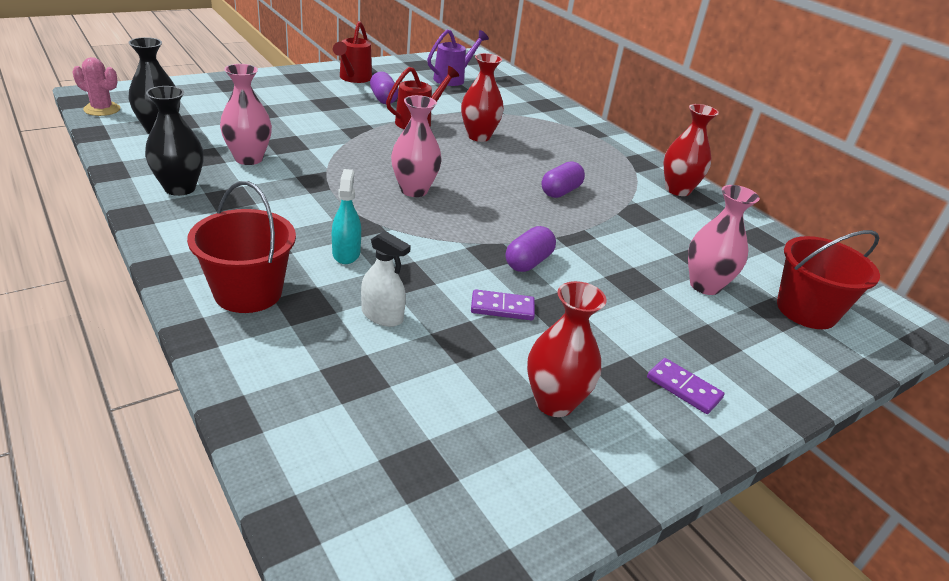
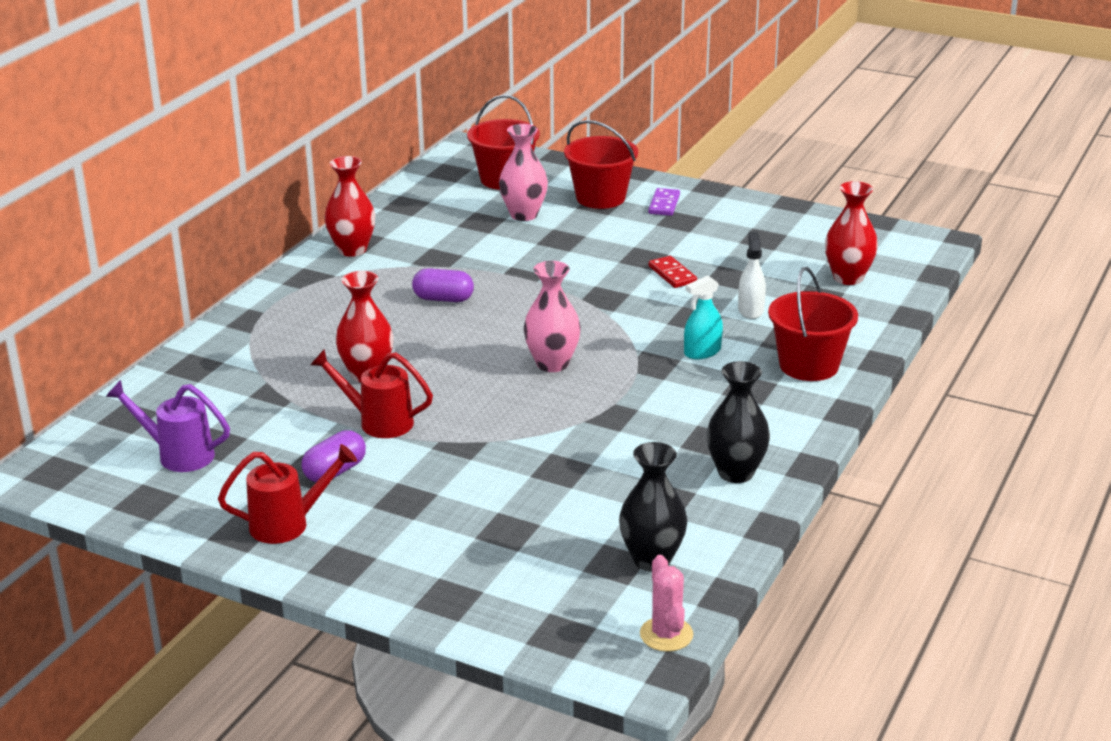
camera: 115 degrees left, 5 degrees down
pink vase [220,64,272,165] -> none
purple domino [471,289,535,321] -> red domino [649,256,697,288]
purple capsule [505,226,556,272] -> none
red vase [527,281,607,417] -> red vase moved to [825,181,878,285]
none -> red bucket [564,120,638,209]

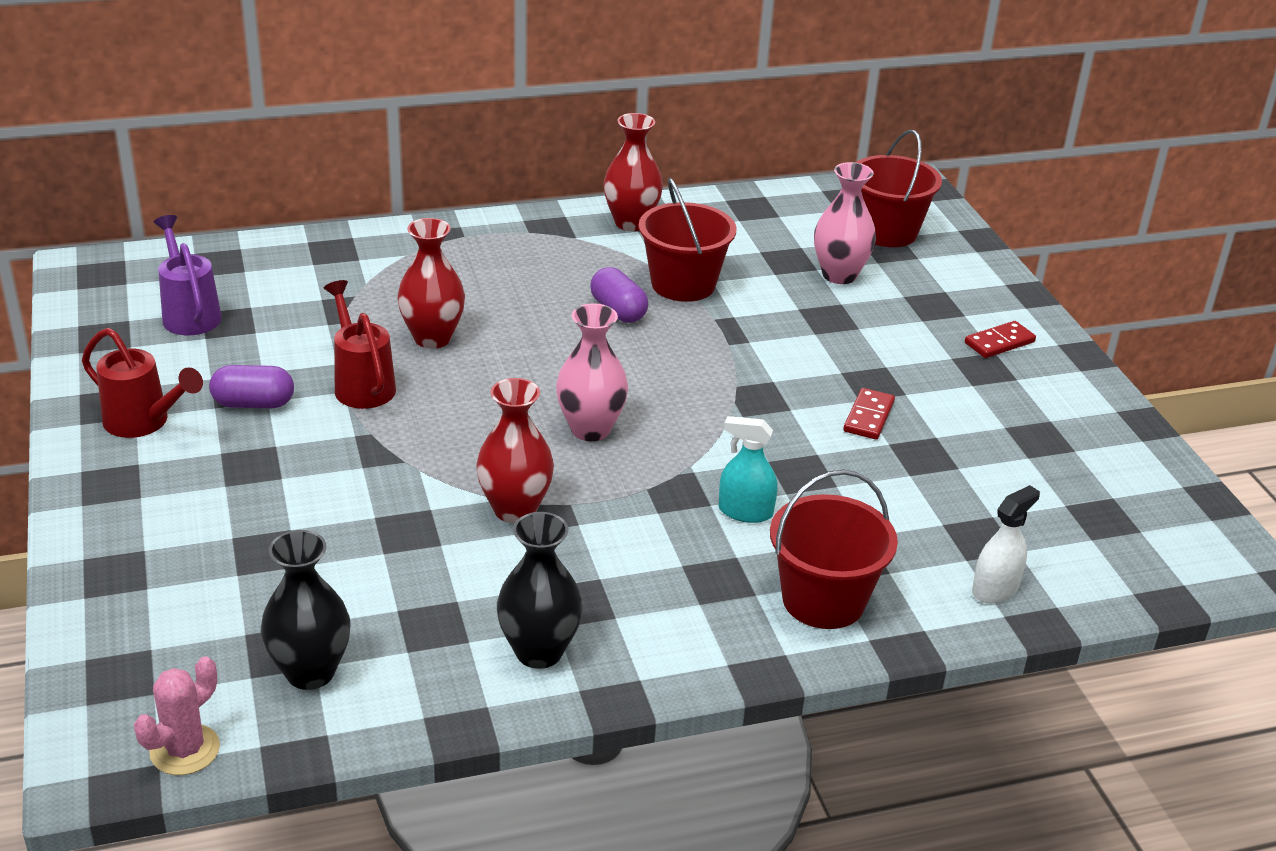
camera: 45 degrees right, 5 degrees up
red bucket [564,120,638,209] -> red bucket moved to [639,178,736,302]
purple domino [648,188,680,216] -> red domino [965,321,1036,358]
white spray bottle [738,232,766,319] -> white spray bottle moved to [972,485,1040,603]
red vase [825,181,878,285] -> red vase moved to [476,378,554,523]

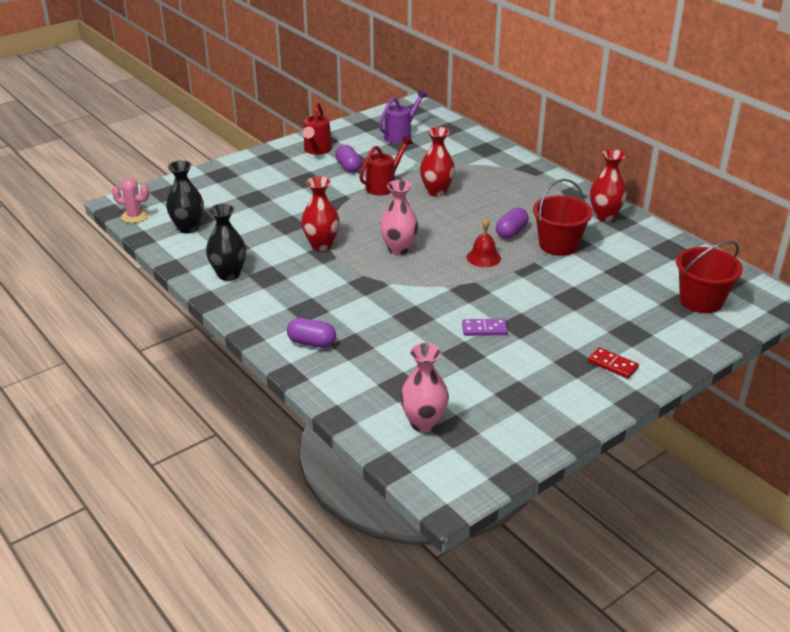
camera: 70 degrees right, 0 degrees up
turquoise spray bottle [719,416,777,523] -> none
red bucket [770,469,898,629] -> purple capsule [287,318,336,348]
pink vase [814,162,876,284] -> pink vase moved to [400,343,449,432]
red domino [843,388,895,439] -> purple domino [462,319,508,336]
white spray bottle [972,485,1040,603] -> none
none -> red bell [467,218,501,267]

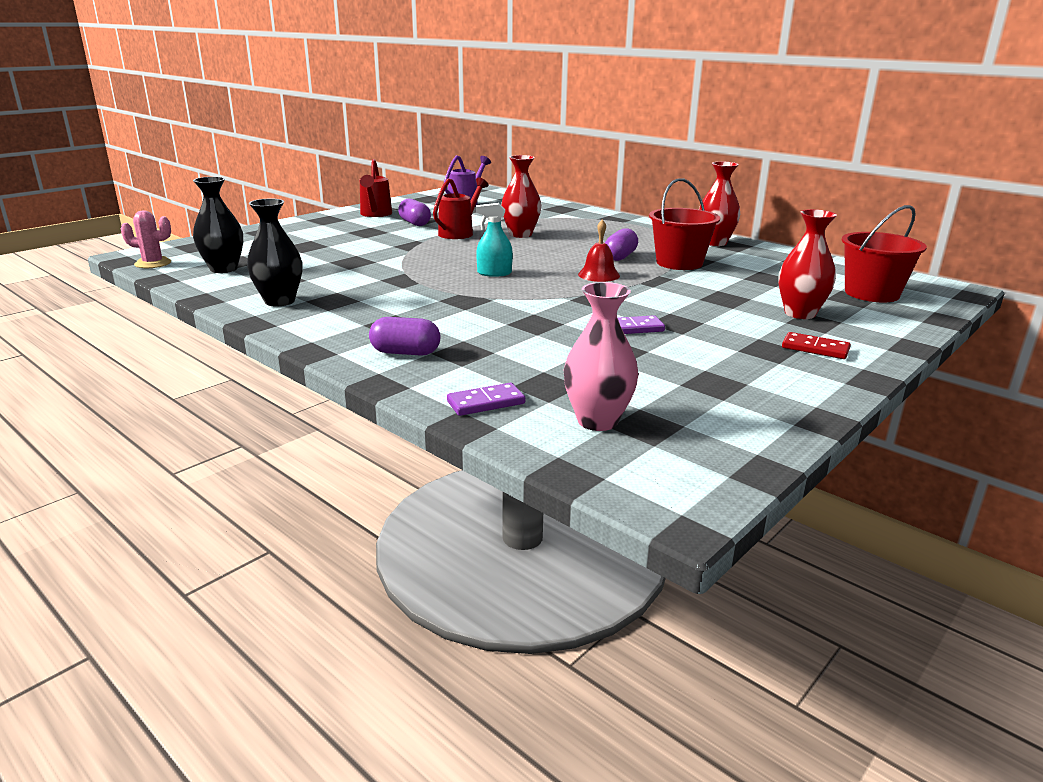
camera: 10 degrees left, 10 degrees down
red vase [301,176,340,251] -> red vase moved to [778,209,837,319]
pink vase [380,180,418,255] -> turquoise spray bottle [476,203,513,277]
none -> purple domino [447,383,525,416]

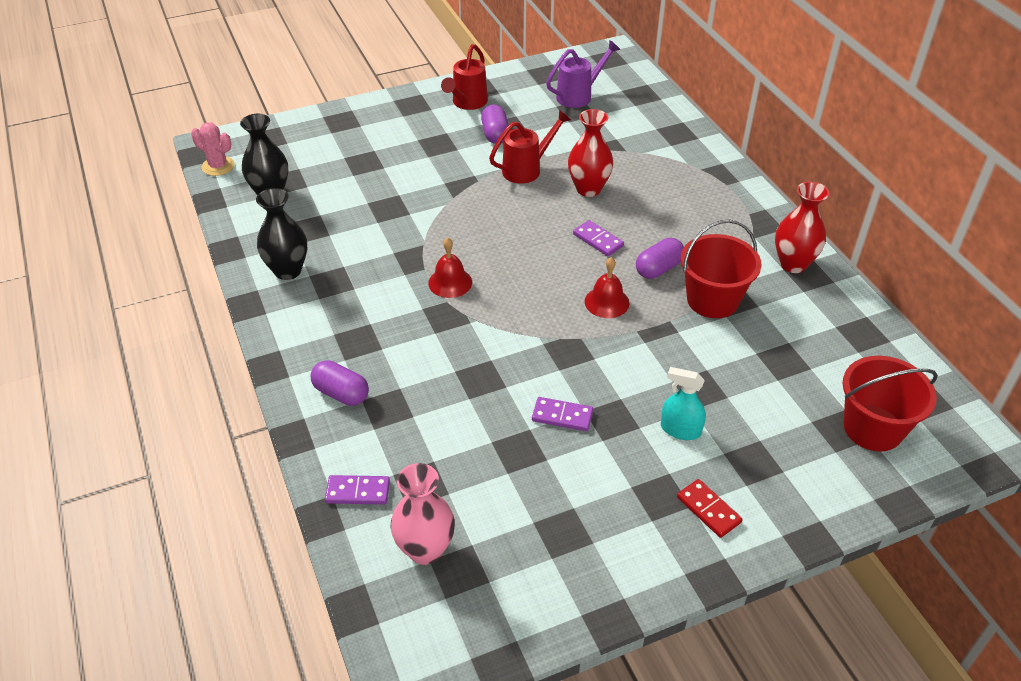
camera: 25 degrees right, 20 degrees up
turquoise spray bottle [476,203,513,277] -> turquoise spray bottle moved to [661,367,706,440]
red vase [778,209,837,319] -> none
none -> red bell [428,238,472,298]
none -> purple domino [573,220,624,256]

